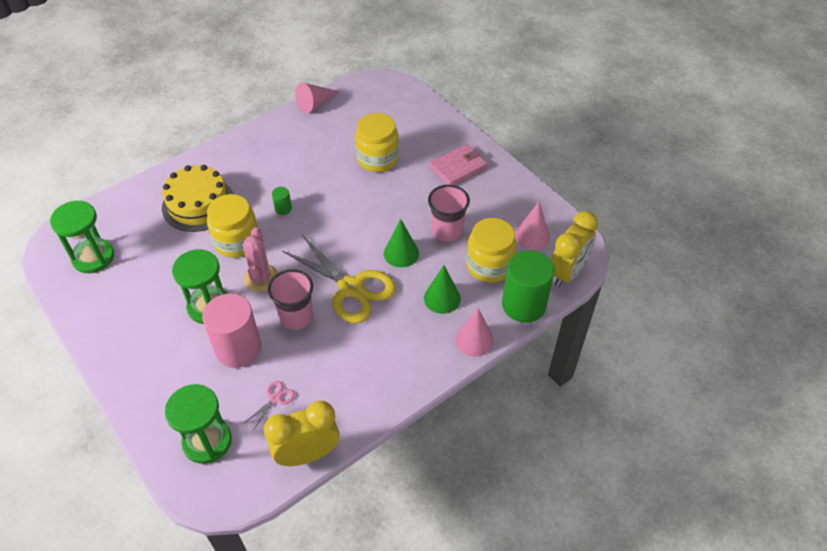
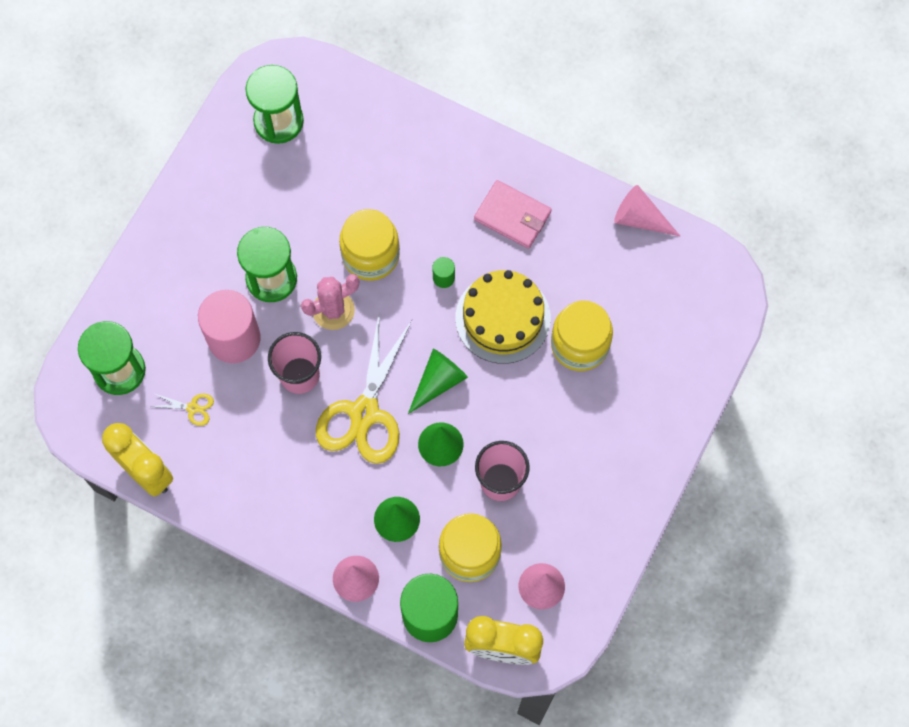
camera: 65 degrees right, 20 degrees up
yellow cake [162,165,234,232] -> yellow cake moved to [456,270,551,364]
pink scissors [244,381,295,429] -> yellow scissors [150,393,214,426]
pink wallet [429,144,487,185] -> pink wallet moved to [474,180,552,249]
none -> green cone [408,348,468,414]

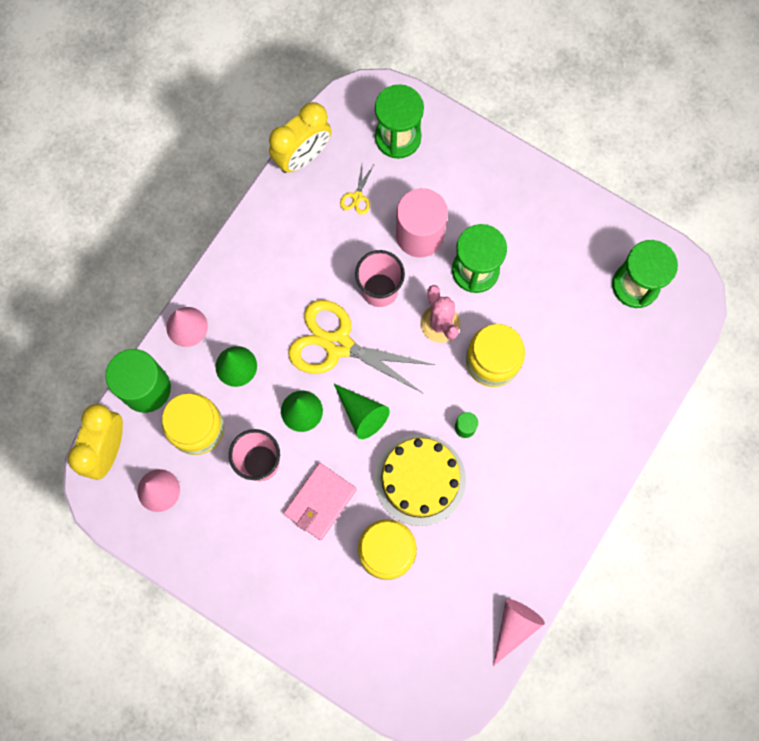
camera: 95 degrees right, 5 degrees up
pink wallet [474,180,552,249] -> pink wallet moved to [284,463,357,540]

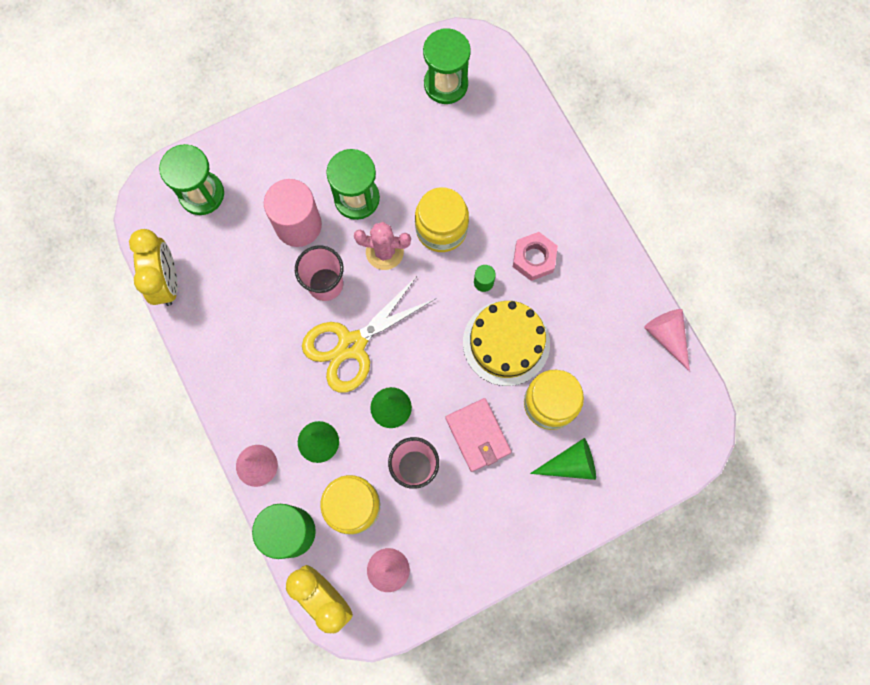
camera: 60 degrees left, 0 degrees up
green cone [334,384,390,439] -> green cone moved to [530,438,596,480]
yellow scissors [340,165,374,215] -> none
none -> pink nut [513,232,558,281]

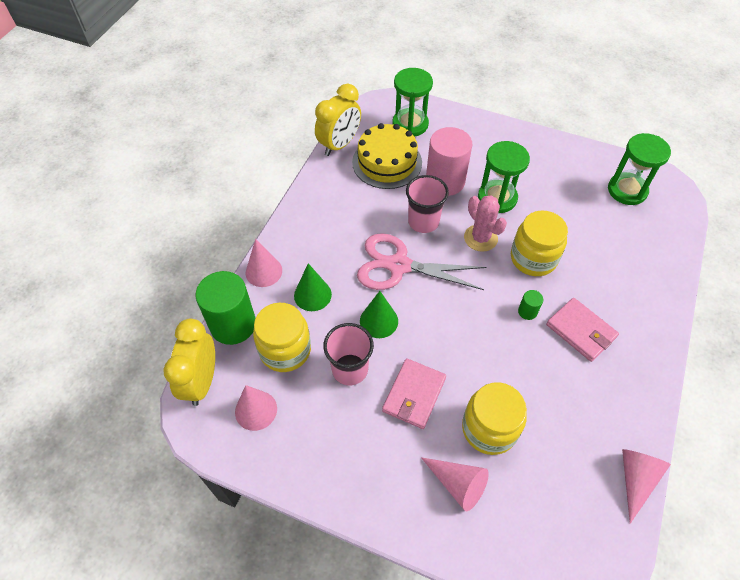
camera: 50 degrees right, 20 degrees down
yellow scissors [302,275,437,393] -> pink scissors [357,233,487,290]
yellow cake [463,301,550,386] -> yellow cake moved to [352,123,422,189]
pink nut [513,232,558,281] -> pink wallet [546,298,619,362]
green cone [530,438,596,480] -> pink cone [421,457,489,511]

